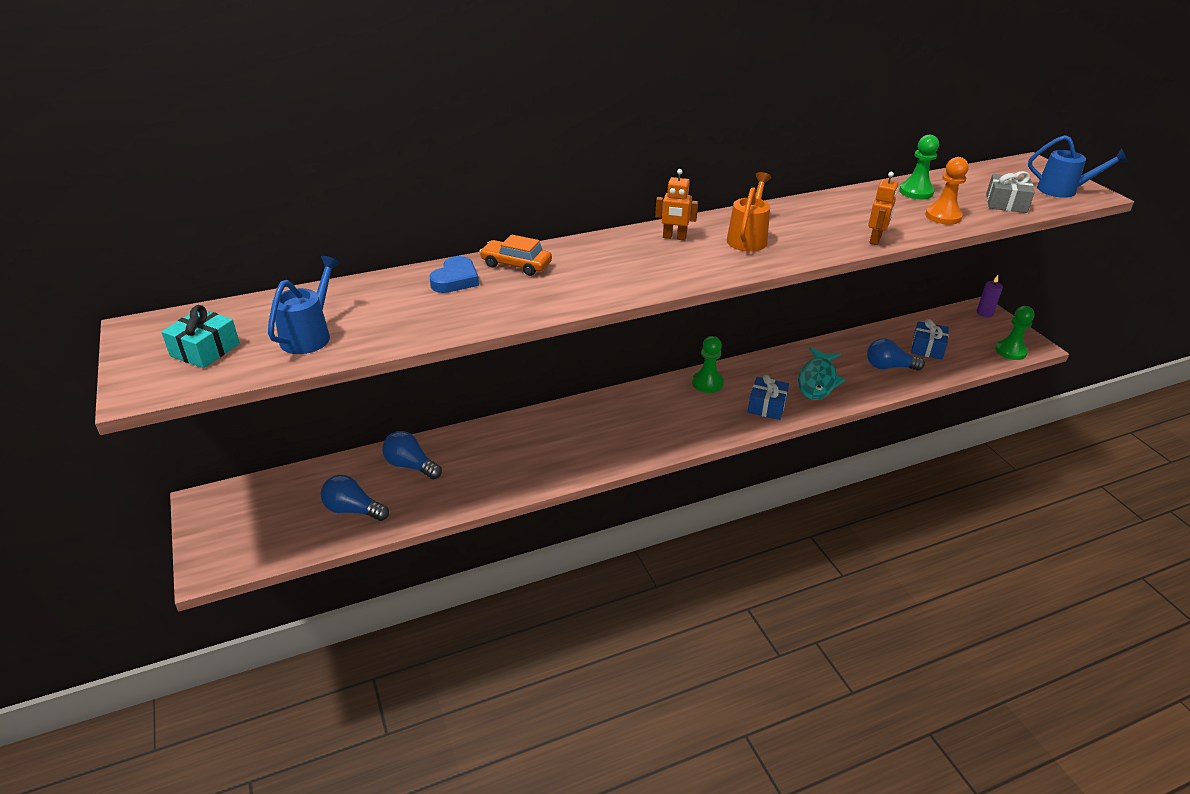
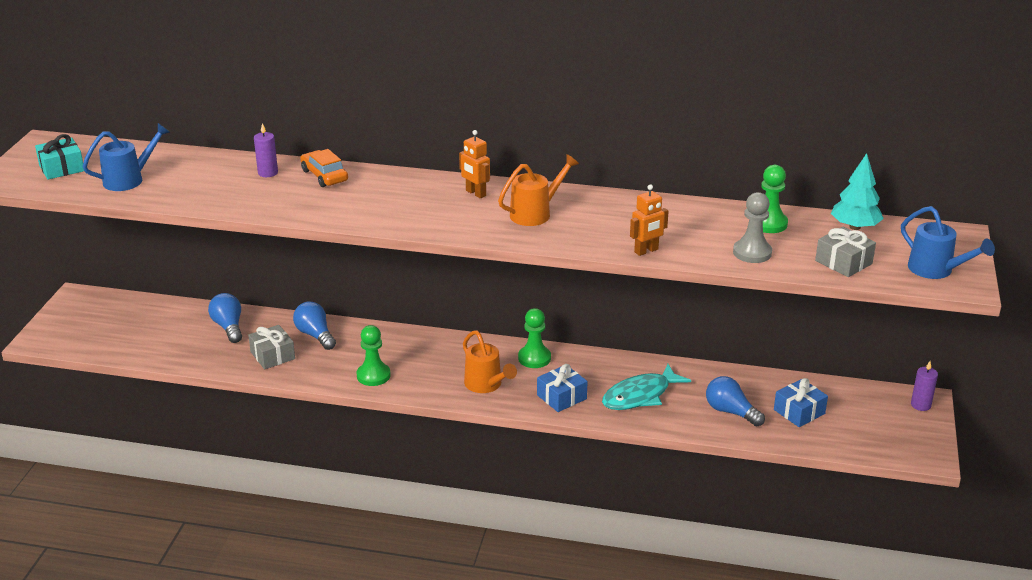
camera: 35 degrees right, 5 degrees down
blue light bulb [321,475,389,521] -> blue light bulb moved to [293,301,336,350]
blue heart [429,256,479,293] -> purple candle [254,123,278,177]
orange pawn [925,157,969,225] -> grey pawn [733,192,772,263]
green pawn [995,306,1035,360] -> green pawn moved to [356,325,391,386]
none -> grey gift [248,325,295,369]
none -> orange watering can [463,330,517,393]
none -> turquoise tree [831,153,883,230]

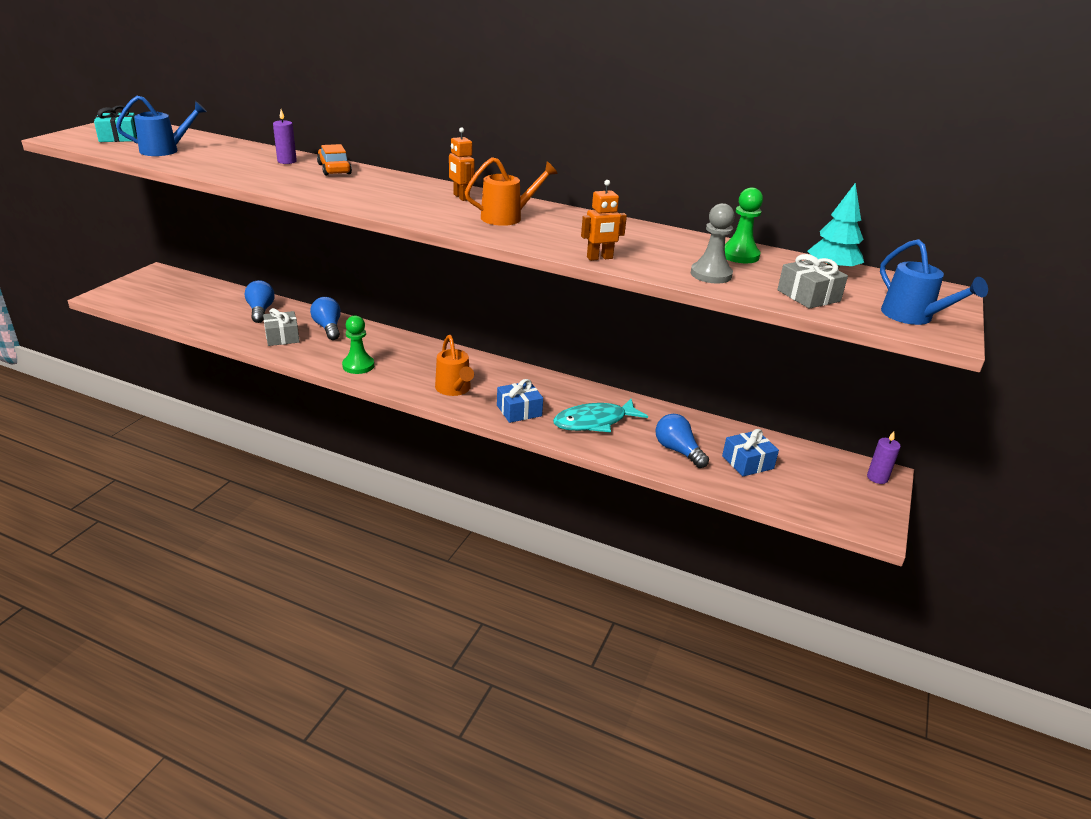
camera: 10 degrees right, 0 degrees up
green pawn [518,308,551,368] -> none

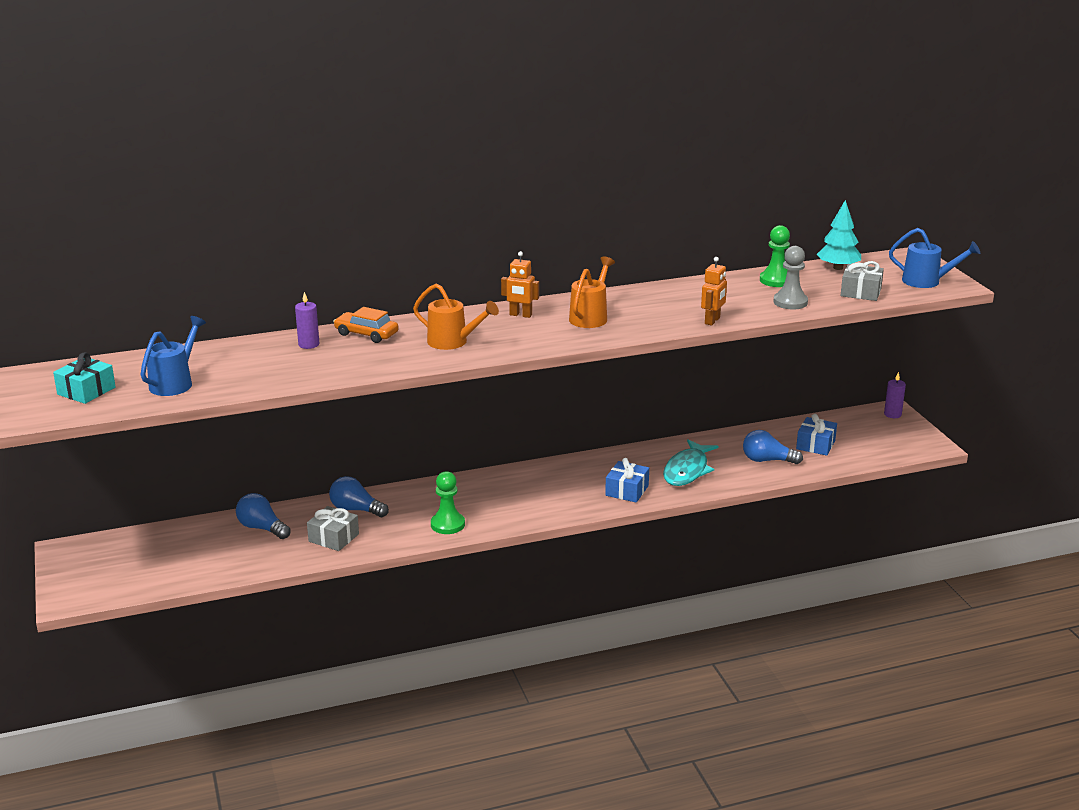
camera: 40 degrees left, 5 degrees down
orange watering can [435,335,474,396] -> orange watering can moved to [413,284,499,350]

